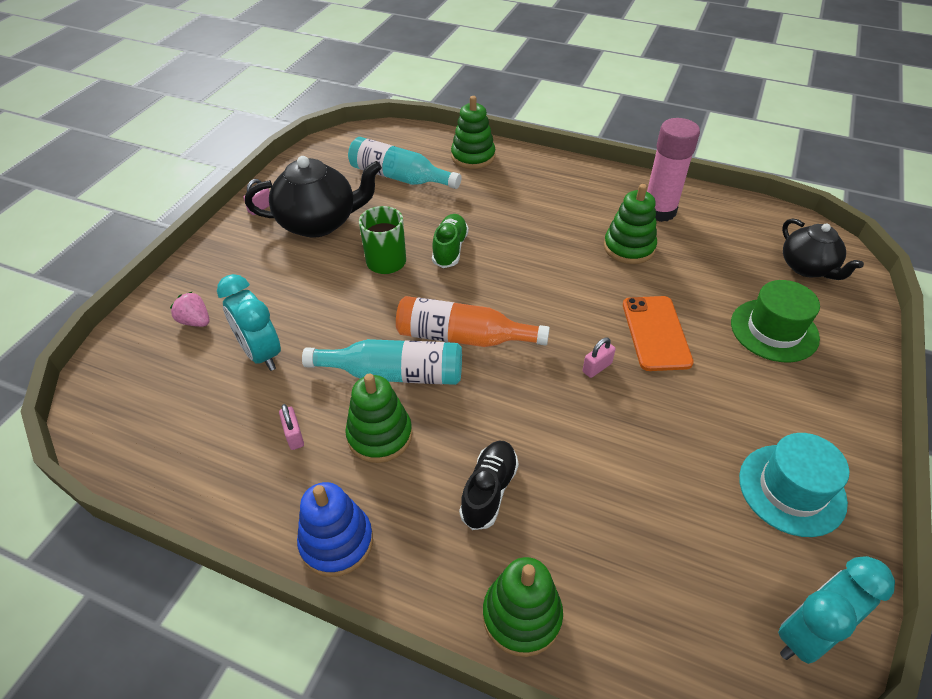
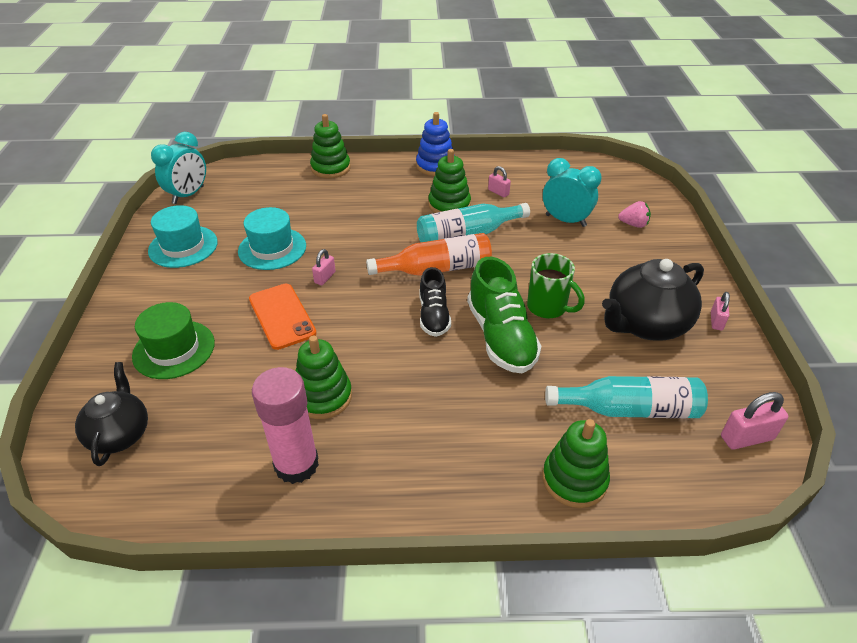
camera: 155 degrees right, 5 degrees down
green shoe [432,214,469,268] -> green shoe [467,257,541,374], size x1.62
black shoe [459,441,519,530] -> black shoe moved to [420,267,451,337]
black teapot [782,218,864,280] -> black teapot turned 45 degrees clockwise [75,362,148,466]
none -> turquoise hat [238,207,306,270]
none -> pink padlock [721,392,788,450]

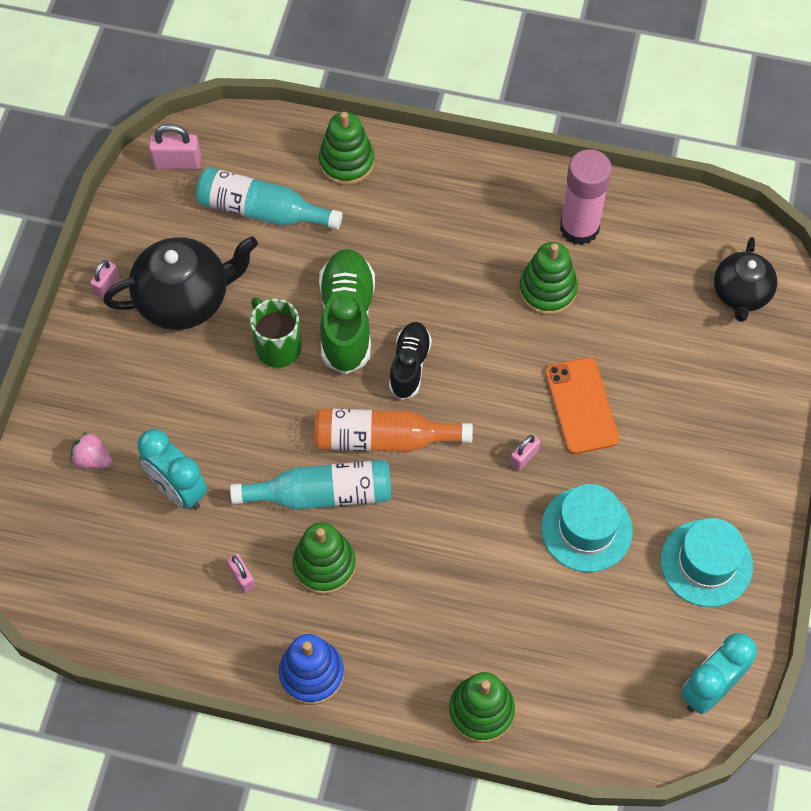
camera: 165 degrees left, 20 degrees up
green hat [132,302,215,379] -> none

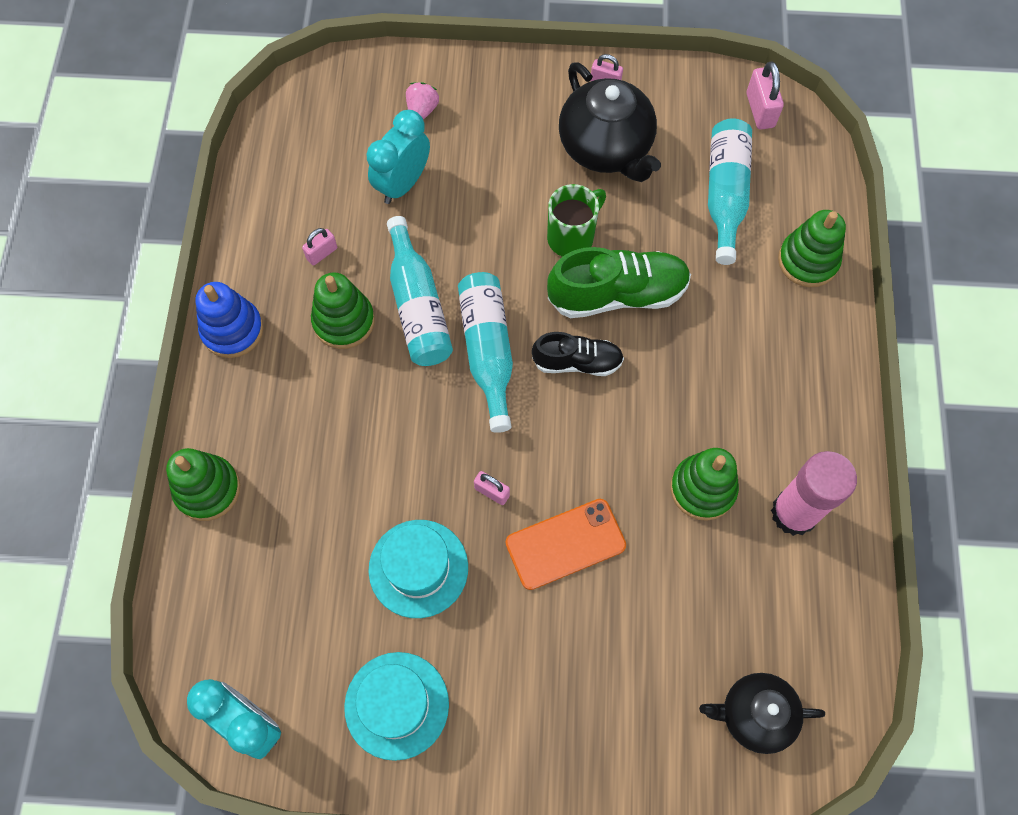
camera: 80 degrees right, 5 degrees up
orange bottle [315,409,473,452] -> turquoise bottle [458,272,513,433]

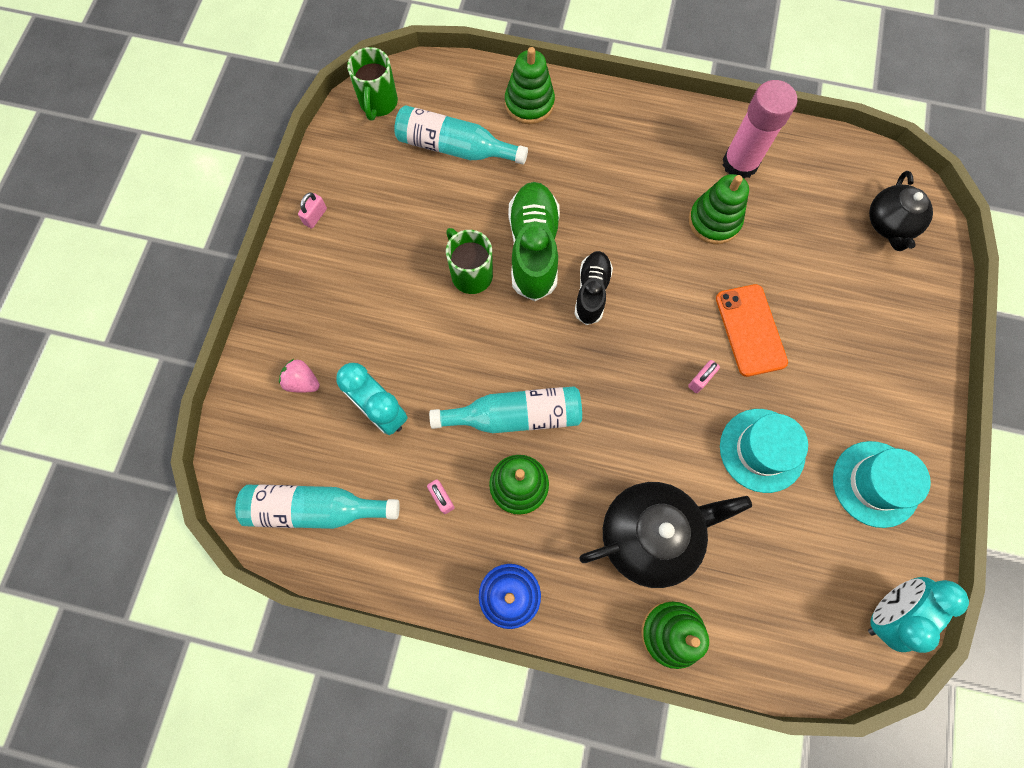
camera: 80 degrees left, 5 degrees up
turquoise bottle [458,272,513,433] -> turquoise bottle moved to [235,485,400,529]
black teapot [559,62,661,182] -> black teapot moved to [579,482,752,588]
pink padlock [747,61,784,130] -> green mug [347,47,398,121]

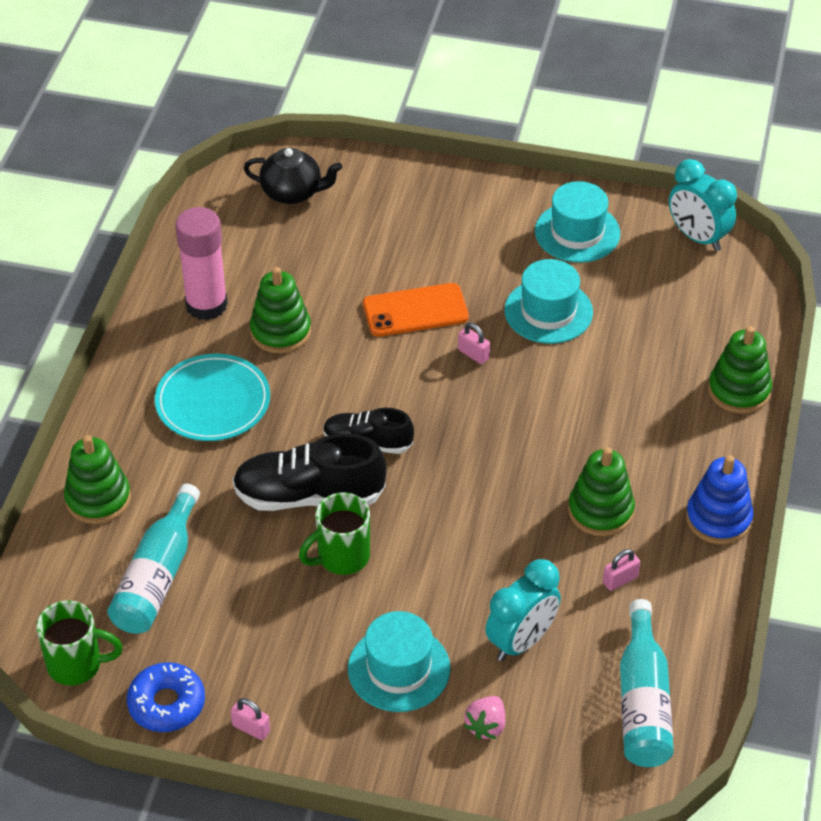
camera: 90 degrees left, 25 degrees down
turquoise bottle [429,386,582,433] -> none
green shoe [508,182,560,301] -> black shoe [232,433,387,511]
black teapot [579,482,752,588] -> none
none -> blue donut [127,662,205,732]
none -> turquoise plate [155,354,270,441]
none -> turquoise hat [348,611,450,712]

